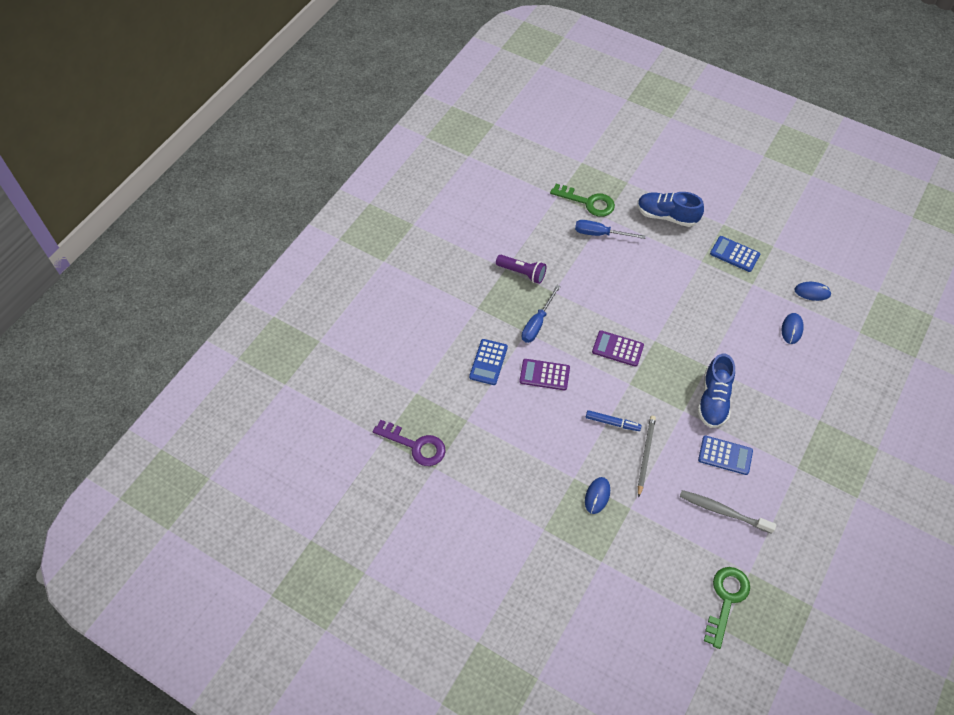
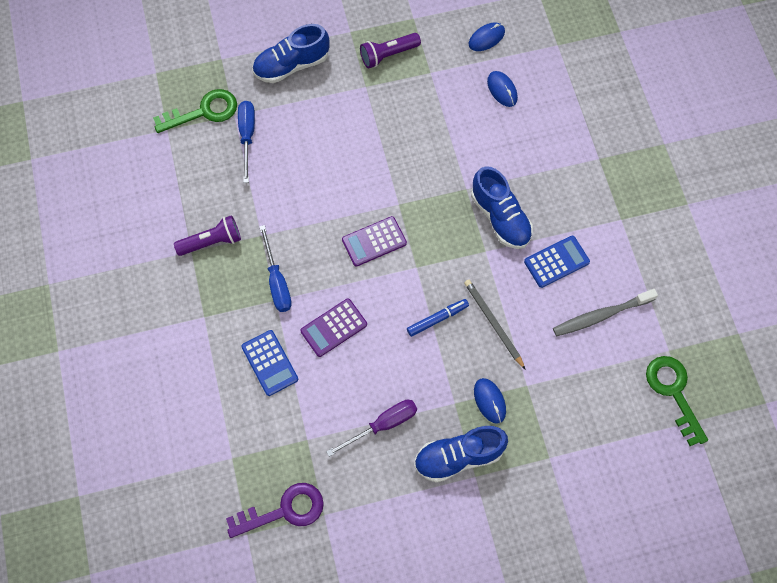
camera: 45 degrees left, 10 degrees up
blue screwdriver [575,220,646,239] -> blue screwdriver turned 120 degrees clockwise [238,101,255,183]
blue calculator [710,236,760,272] -> purple flashlight [360,33,421,69]
none -> purple screwdriver [326,400,417,457]
none -> blue shoe [414,426,508,483]

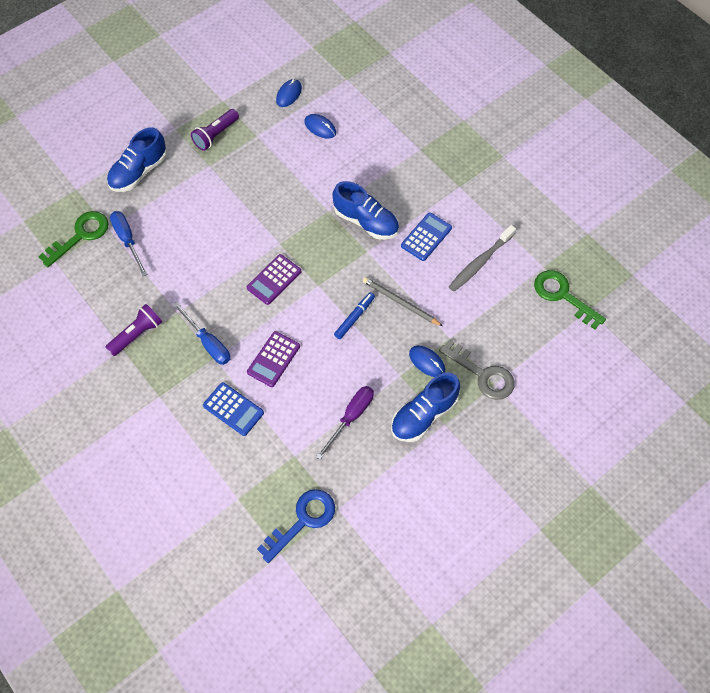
camera: 25 degrees left, 5 degrees down
purple key [226,483,324,538] -> blue key [257,489,335,563]
none -> grey key [439,339,515,400]

